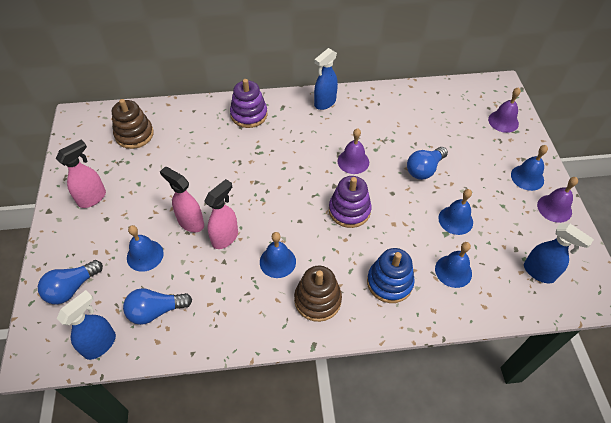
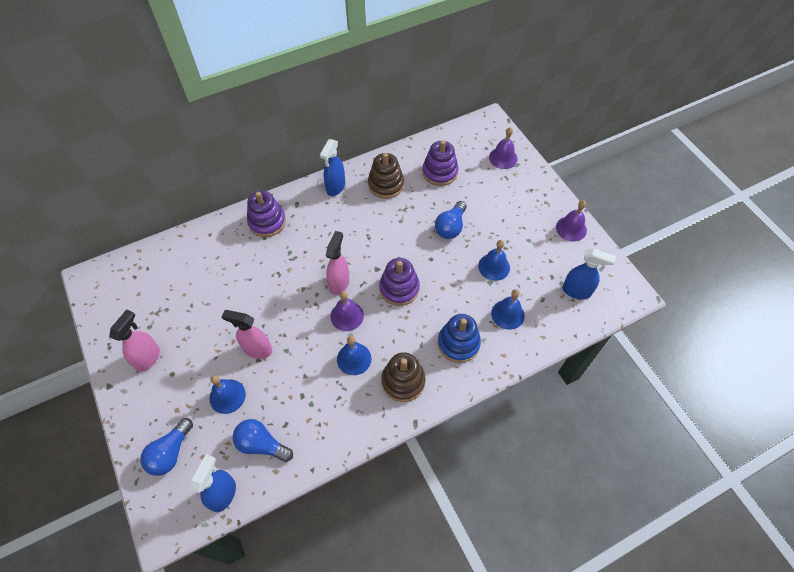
camera: 20 degrees left, 5 degrees up
brown stacking toy [112,99,154,149] -> brown stacking toy moved to [368,153,404,199]
blue light bulb [123,288,192,325] -> blue light bulb turned 60 degrees clockwise [233,419,293,462]
pink spray bottle [204,179,238,249] -> pink spray bottle moved to [326,231,349,295]
purple bell [337,128,369,174] -> purple bell moved to [330,291,364,331]
blue bell [511,145,548,191] -> none
none -> purple stacking toy [422,140,458,186]

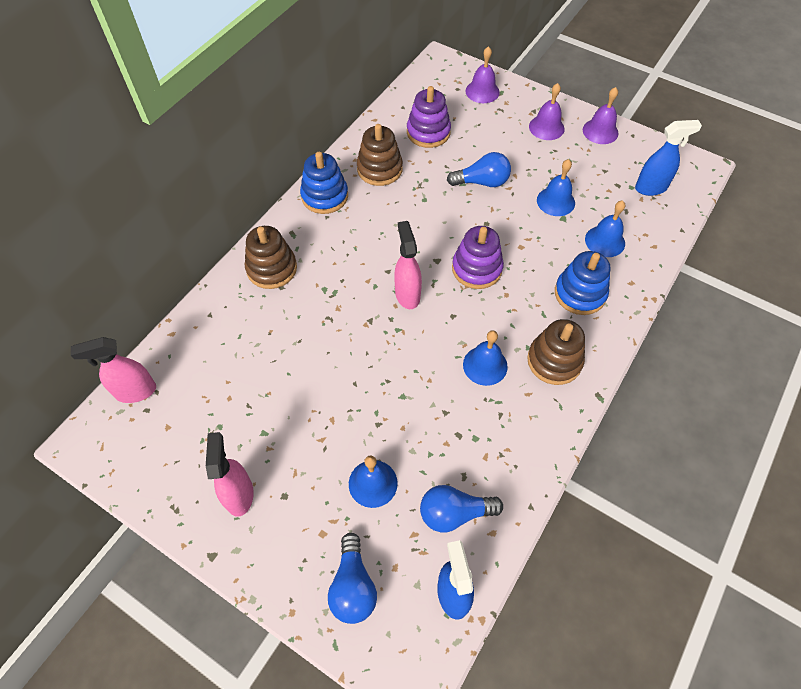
camera: 30 degrees left, 0 degrees up
pink spray bottle [222,310,272,359] -> pink spray bottle moved to [71,337,156,403]
purple stacking toy [247,191,286,237] -> brown stacking toy [245,226,297,289]
blue spray bottle [320,139,345,196] -> blue stacking toy [300,152,348,214]
purple bell [330,291,364,331] -> purple bell moved to [529,83,565,140]
blue light bulb [435,201,466,239] -> blue light bulb turned 90 degrees counterclockwise [447,152,511,187]

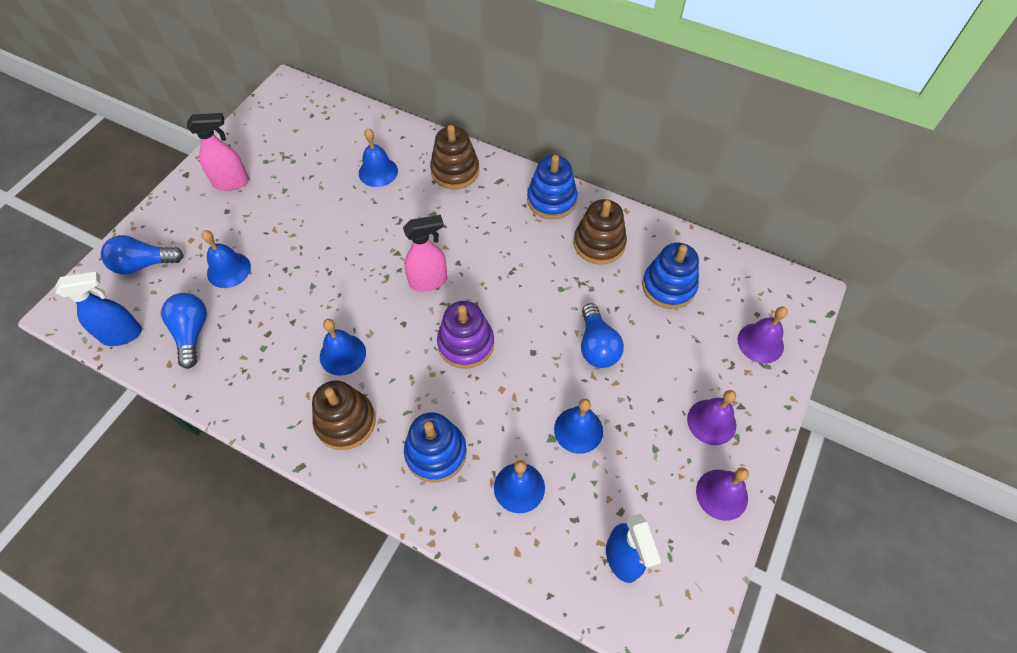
camera: 85 degrees right, 0 degrees up
pink spray bottle [71,337,156,403] -> none
purple stacking toy [407,86,451,148] -> blue stacking toy [642,243,699,309]
none -> blue bell [359,128,398,187]

